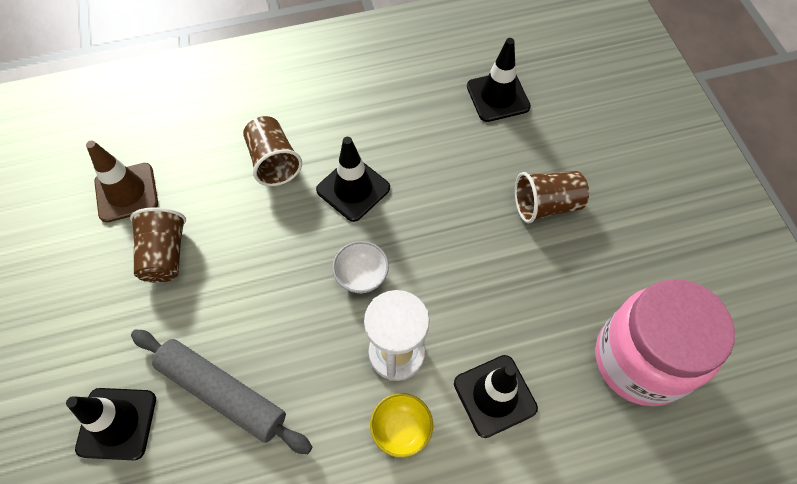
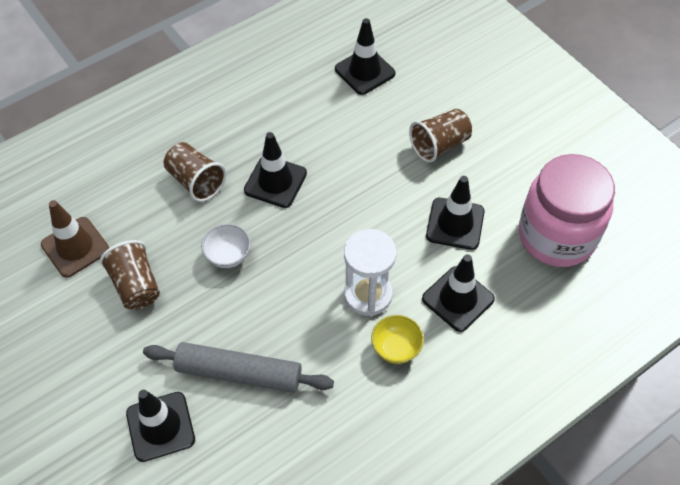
camera: 20 degrees left, 5 degrees down
white bowl [332,241,389,293] -> white bowl moved to [201,224,251,268]
none -> black traffic cone [426,176,485,250]

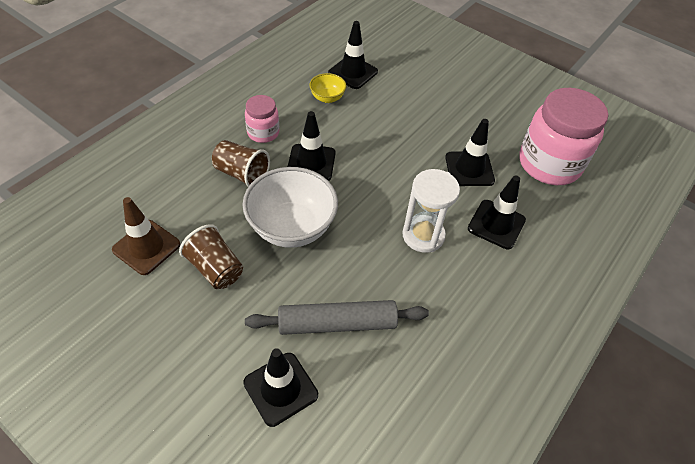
camera: 20 degrees left, 5 degrees down
white bowl [201,224,251,268] -> white bowl [242,167,338,248], size x2.06
yellow bowl [371,315,424,364] -> yellow bowl moved to [310,73,346,103]
brown cup [409,109,472,163] -> none
none -> pink jar [245,95,279,143]

